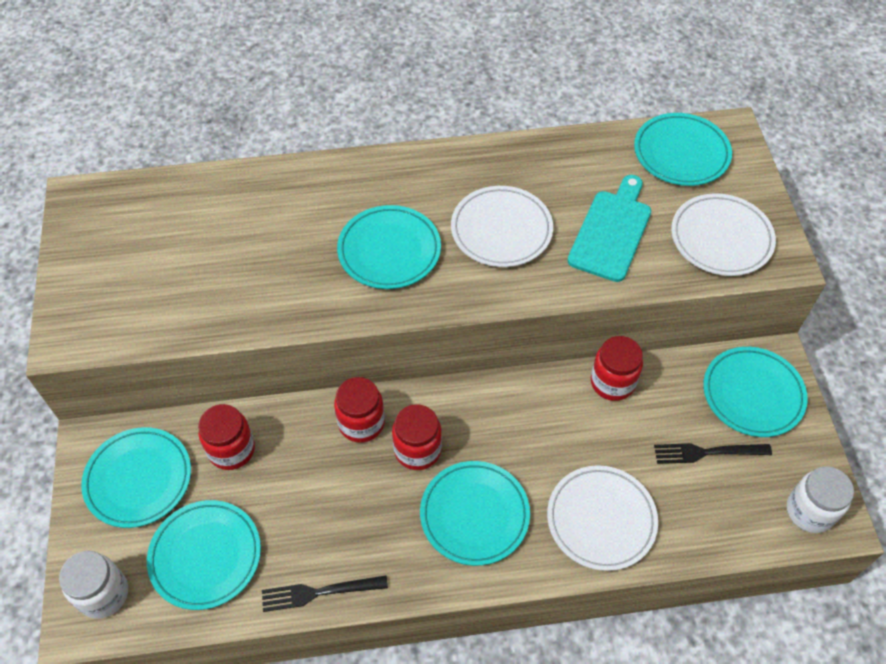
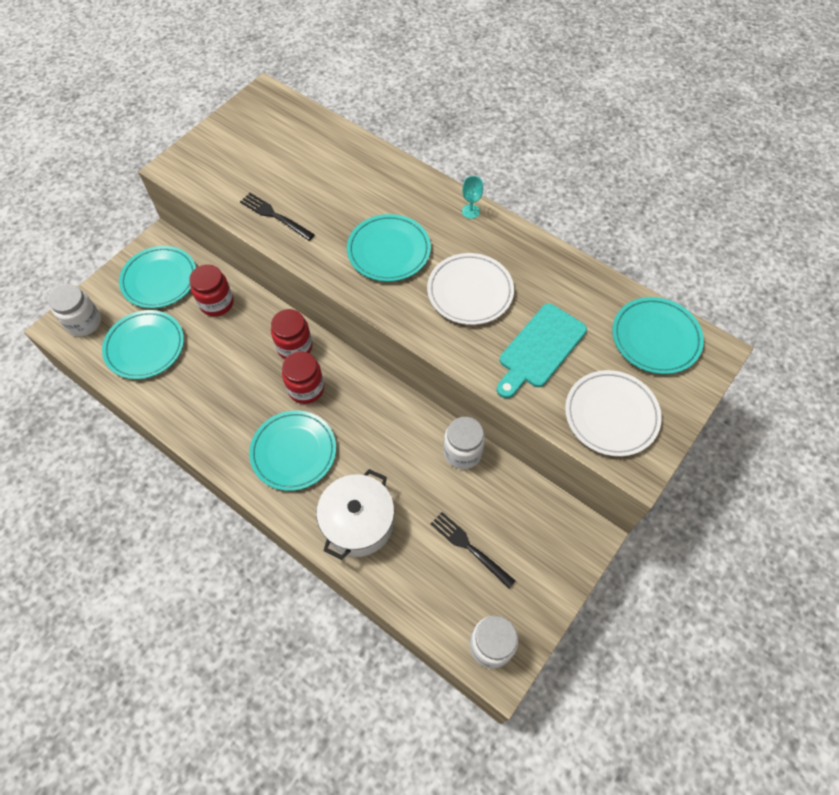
camera: 45 degrees right, 5 degrees up
black fork [262,575,388,612] -> black fork moved to [240,193,315,241]
white plate [547,465,658,571] -> white pot [316,469,394,560]
turquoise cutting board [567,175,651,282] -> turquoise cutting board turned 150 degrees clockwise [497,303,587,398]
red jar [591,336,643,401] -> white jar [443,417,485,469]
turquoise plate [703,347,808,437] -> none
none -> turquoise goblet [462,176,483,219]

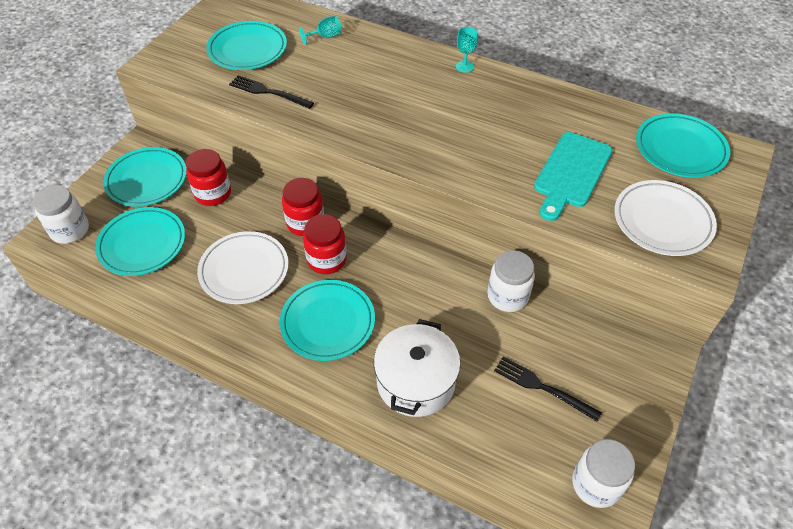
camera: 10 degrees left, 10 degrees down
turquoise plate [347,214,431,282] -> turquoise plate moved to [206,21,287,70]
white plate [427,253,514,325] -> white plate moved to [197,231,289,304]
none -> turquoise goblet [299,16,342,45]

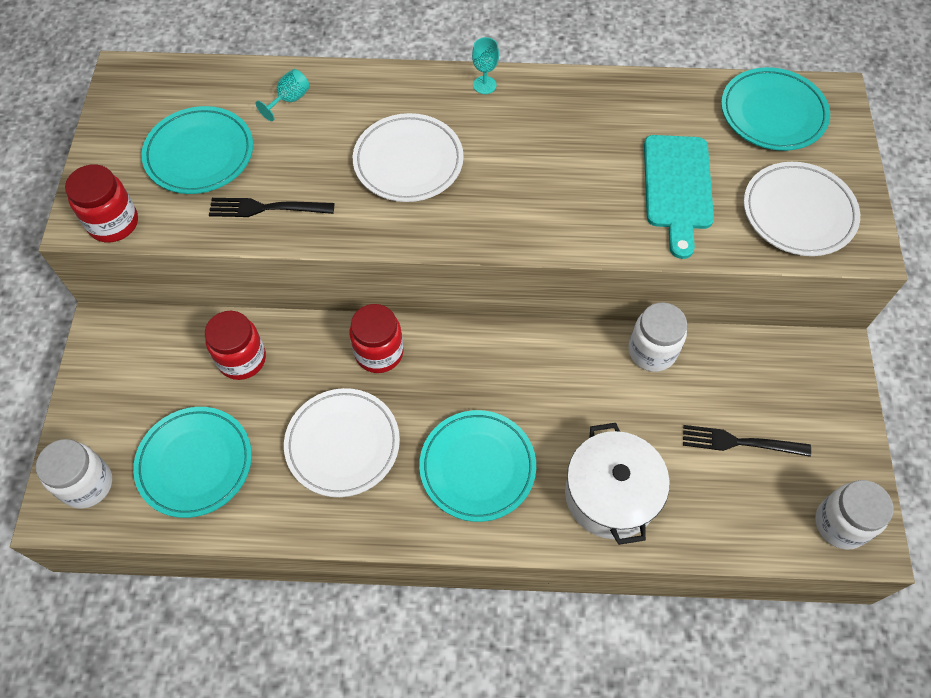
camera: 25 degrees left, 10 degrees up
turquoise plate [103,147,187,207] -> none
red jar [303,214,347,274] -> red jar moved to [65,164,138,243]
none -> white plate [353,113,464,202]

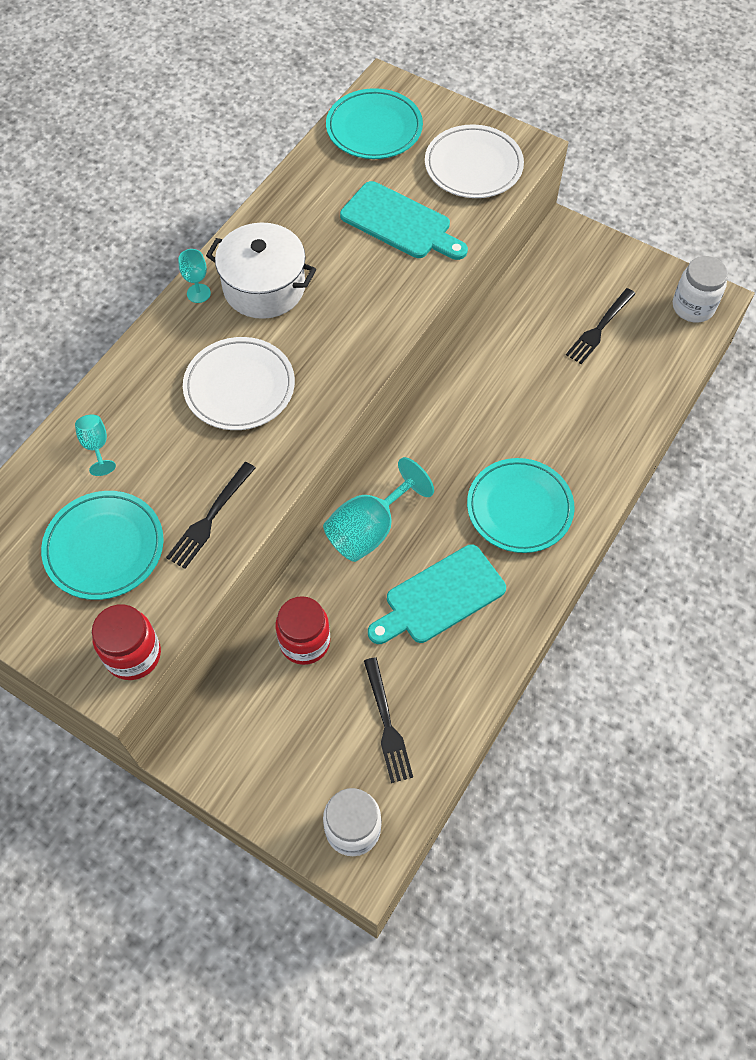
camera: 60 degrees left, 0 degrees up
turquoise plate [133,407,252,518] -> black fork [364,657,413,783]
white plate [284,388,400,497] -> turquoise cutting board [368,545,506,644]
red jar [349,304,403,373] -> turquoise goblet [323,457,434,562]
white pot [565,423,670,545] -> white pot moved to [206,223,316,319]
white jar [628,302,687,372] -> none

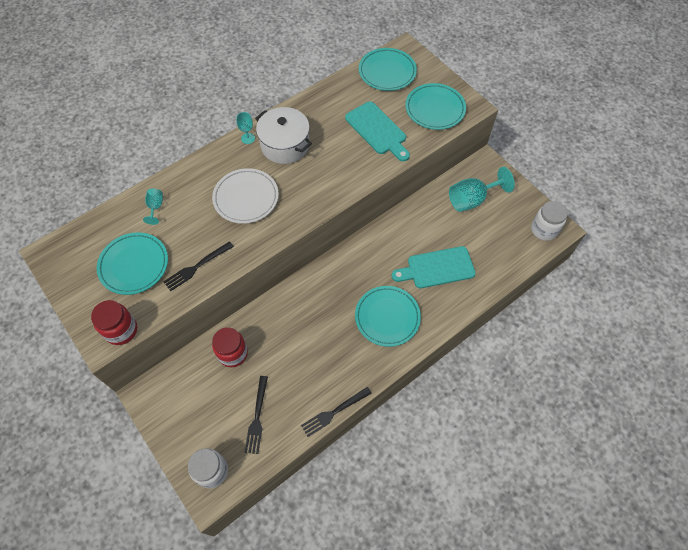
camera: 20 degrees right, 0 degrees up
turquoise goblet [323,457,434,562] -> turquoise goblet moved to [449,167,515,212]
turquoise cutting board [368,545,506,644] -> turquoise cutting board moved to [392,246,476,288]
white plate [425,124,524,198] -> turquoise plate [405,83,466,130]
black fork [566,288,636,364] -> black fork moved to [301,387,372,437]

